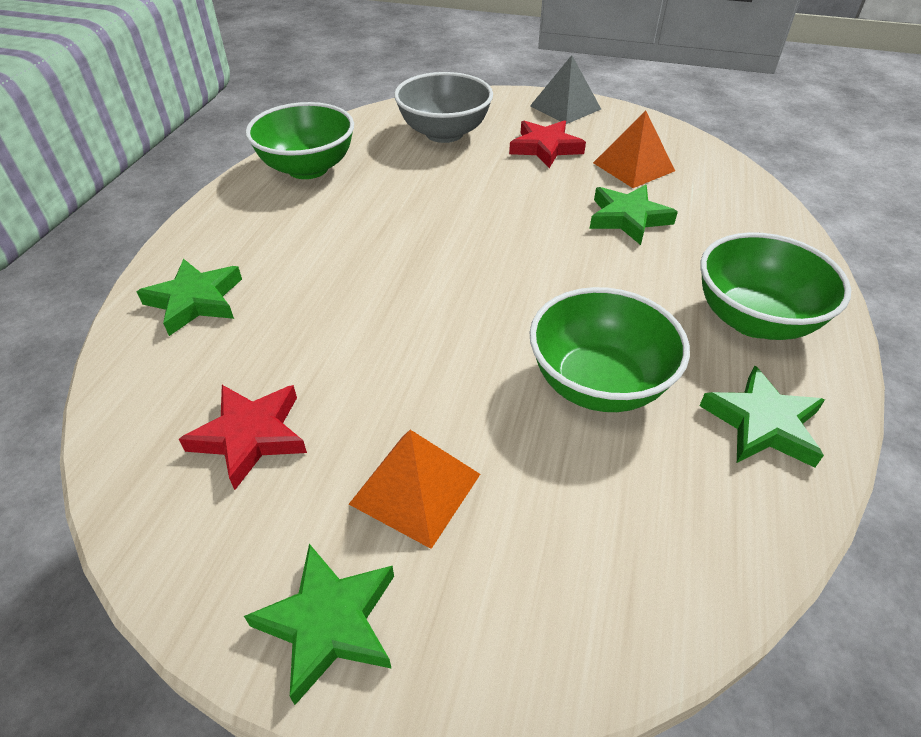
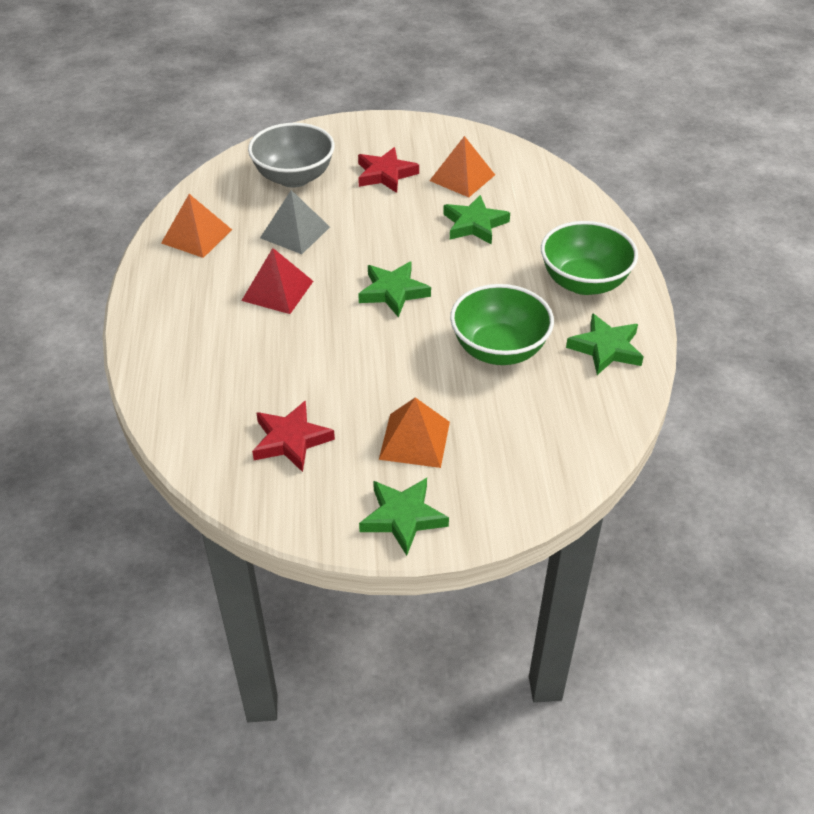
camera: 20 degrees left, 0 degrees up
green star [136,259,242,336] -> green star moved to [358,262,431,317]
green bowl [245,102,354,179] -> orange pyramid [161,194,232,258]
grey pyramid [530,55,601,124] -> grey pyramid moved to [260,190,330,254]
none -> red pyramid [241,248,313,314]

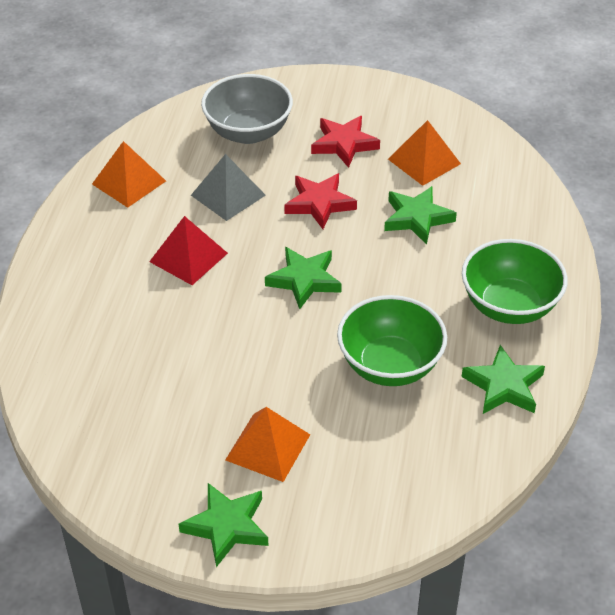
camera: 15 degrees right, 0 degrees up
red star [252,400,335,472] -> red star moved to [284,173,357,229]

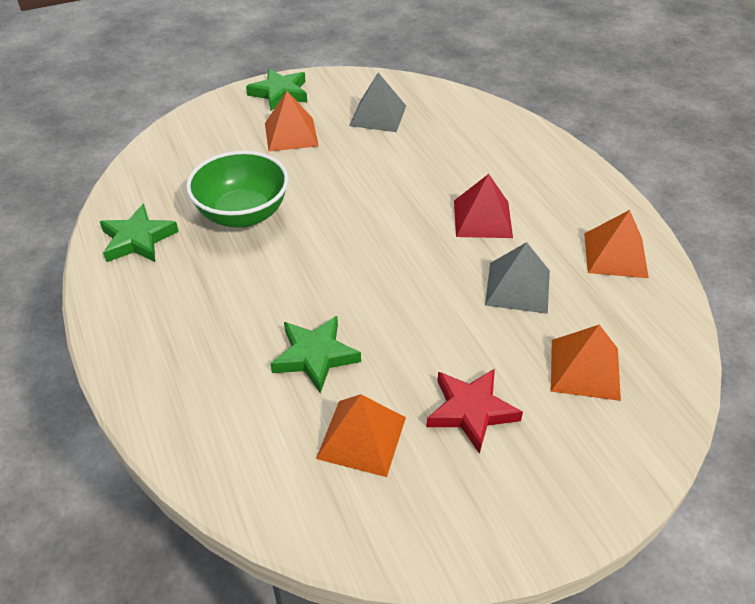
camera: 145 degrees right, 0 degrees up
grey bowl [201,74,293,144] -> orange pyramid [551,325,621,401]
green star [265,247,342,309] -> none
red star [284,173,357,229] -> none
green bowl [462,239,568,324] -> none
none -> grey pyramid [349,73,406,132]

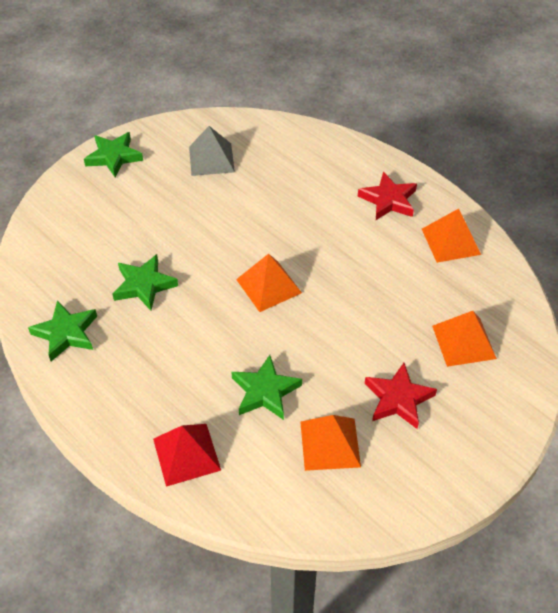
camera: 20 degrees left, 5 degrees up
green bowl [186,151,289,228] -> green star [113,254,178,311]
orange pyramid [265,91,319,151] -> orange pyramid moved to [236,254,302,312]
red pyramid [454,174,513,238] -> red pyramid moved to [153,424,221,487]
grey pyramid [485,242,550,314] -> none
none -> red star [358,172,417,220]

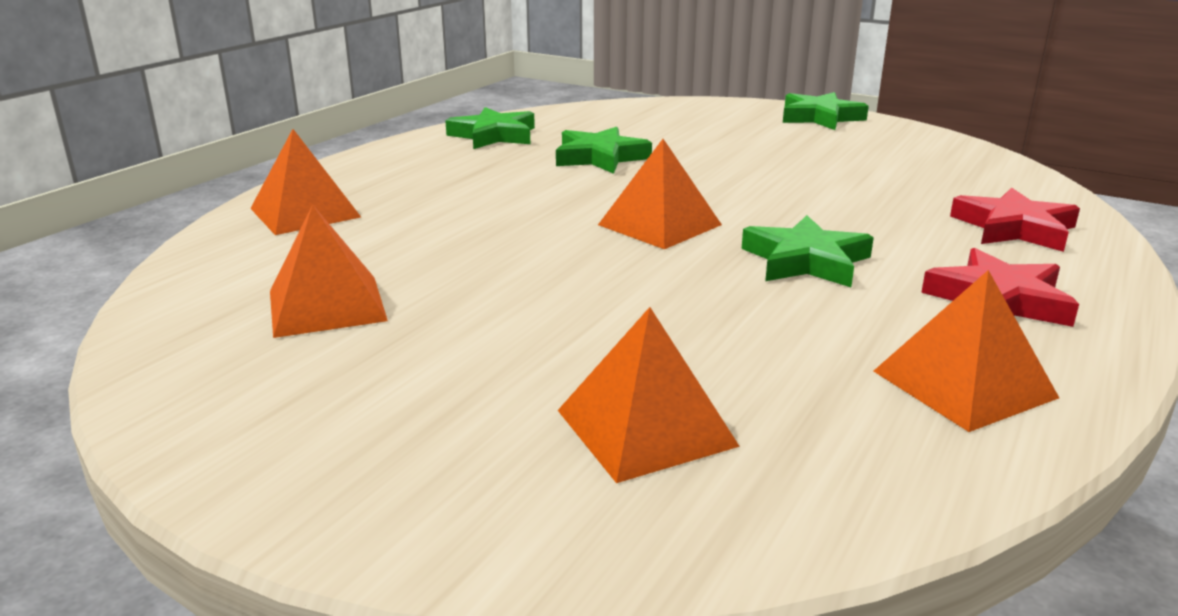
camera: 75 degrees right, 25 degrees down
red pyramid [153,424,221,487] -> orange pyramid [250,129,361,235]
grey pyramid [189,126,235,176] -> none
green star [231,355,302,420] -> green star moved to [742,215,874,287]
red star [365,363,437,429] -> red star moved to [950,187,1080,252]

